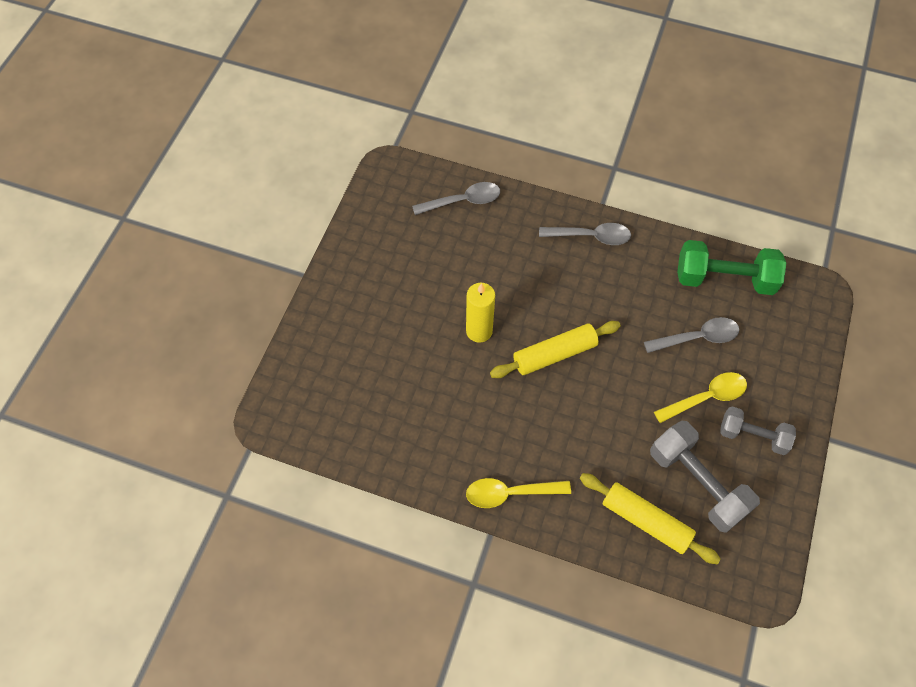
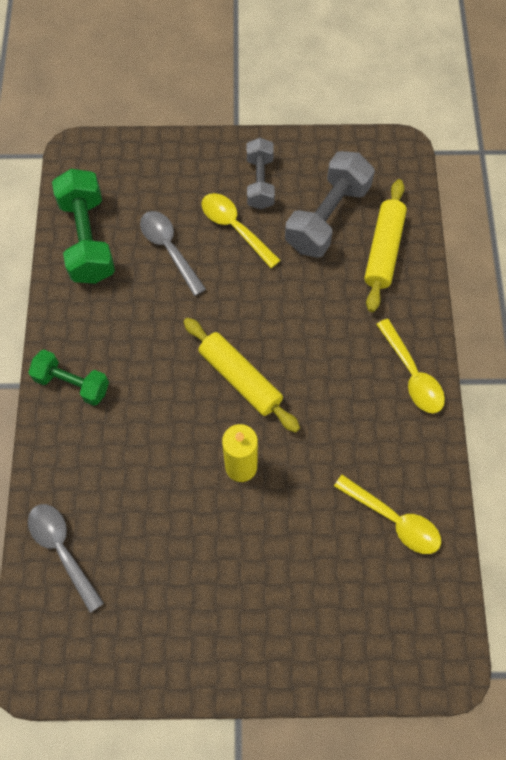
camera: 110 degrees left, 5 degrees up
grey spoon [539,223,631,245] -> green dumbbell [28,350,109,406]
none -> yellow spoon [334,475,441,554]

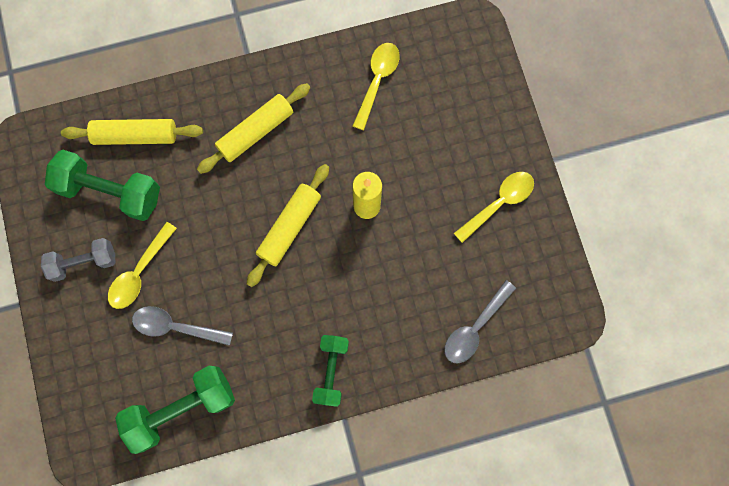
camera: 105 degrees left, 10 degrees up
grey spoon [140,211,206,296] -> grey spoon turned 60 degrees clockwise [132,306,233,346]
grey dumbbell [285,151,375,258] -> green dumbbell [45,150,160,221]
yellow spoon [376,319,445,413] -> yellow spoon moved to [454,172,534,243]
none -> yellow rolling pin [197,83,310,174]

